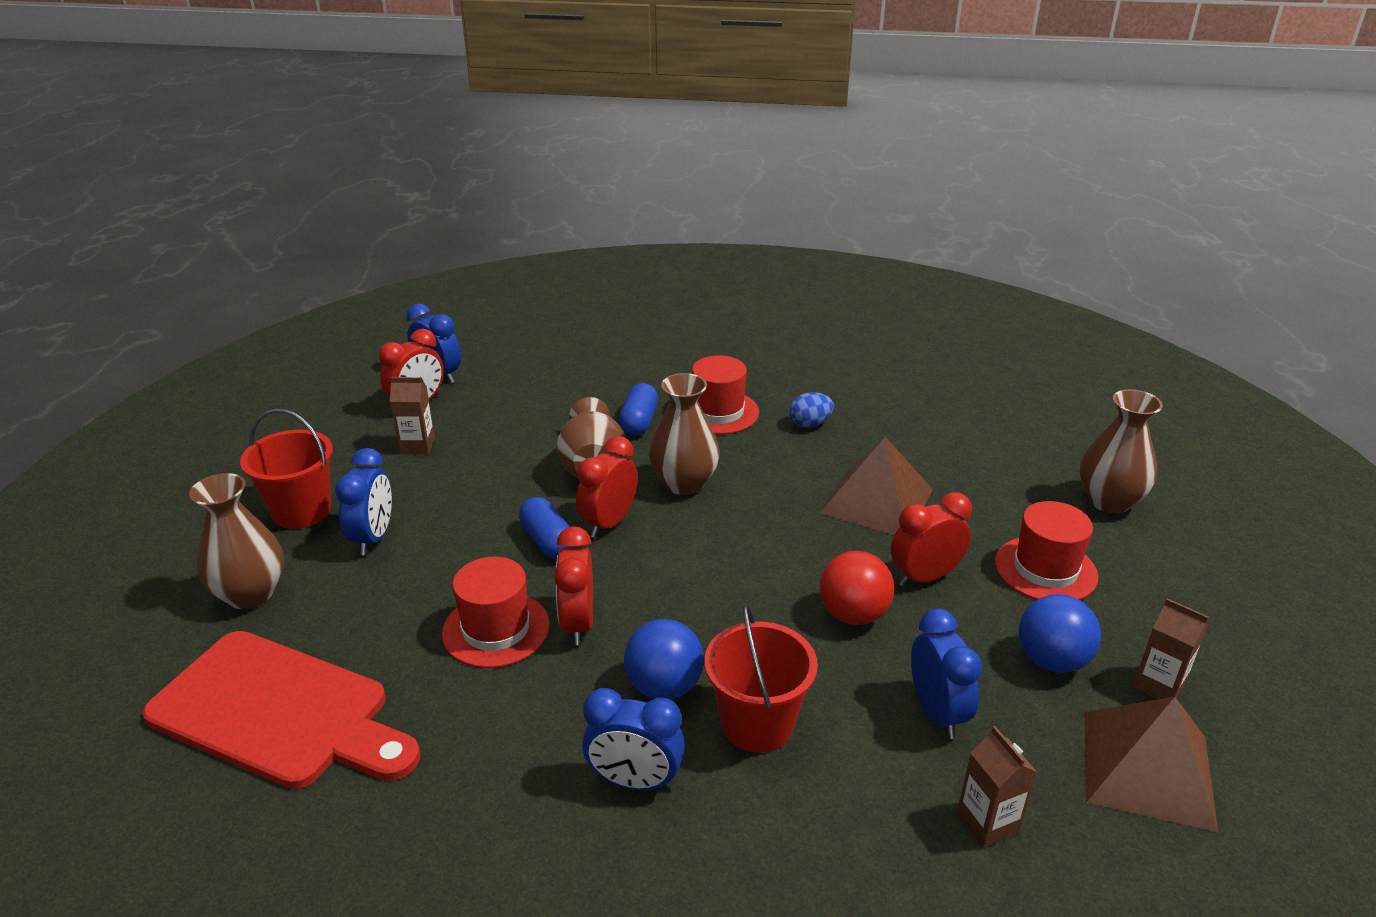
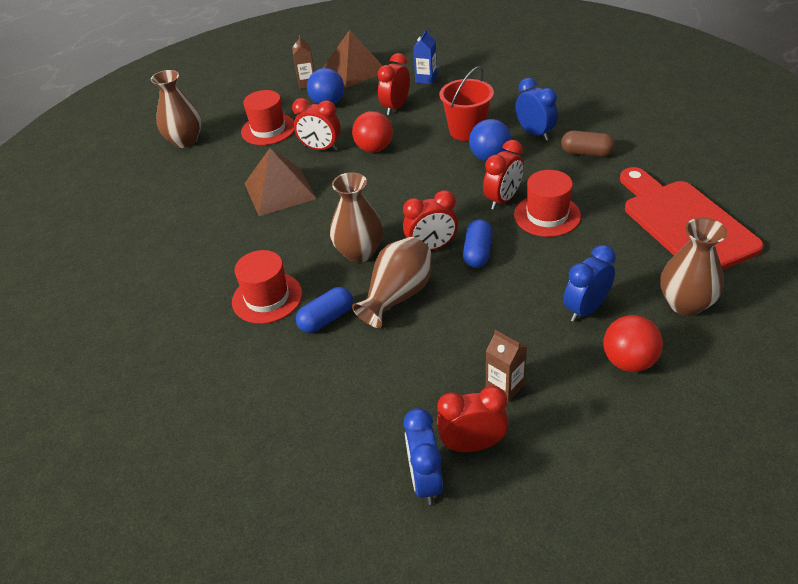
camera: 135 degrees left, 10 degrees up
red bucket [240,409,333,529] -> red ball [603,315,663,372]
blue egg [789,392,834,428] -> none
blue clock [911,609,982,739] -> red clock [377,53,410,115]
brown carton [957,726,1037,848] -> blue carton [413,29,437,84]
none -> brown capsule [561,131,615,157]

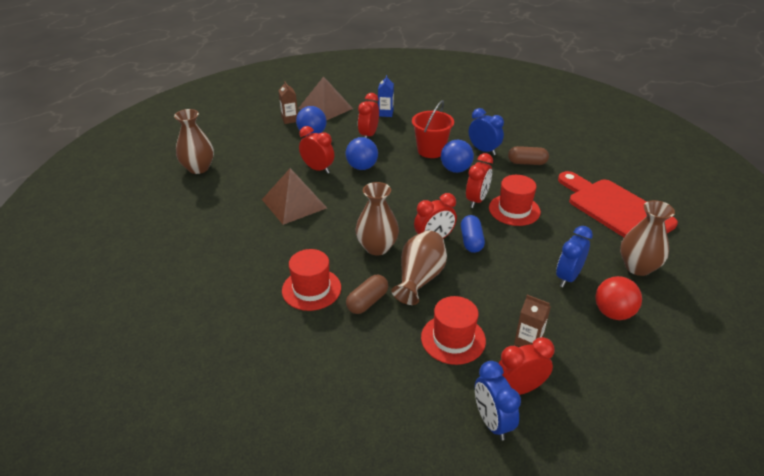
camera: 15 degrees left, 5 degrees down
red hat [241,90,295,145] -> red hat moved to [421,296,486,365]
red clock [292,98,341,151] -> red clock turned 150 degrees counterclockwise [299,126,334,174]
blue capsule [296,287,353,333] -> brown capsule [346,275,388,314]
red ball [352,111,393,153] -> blue ball [346,137,378,170]

